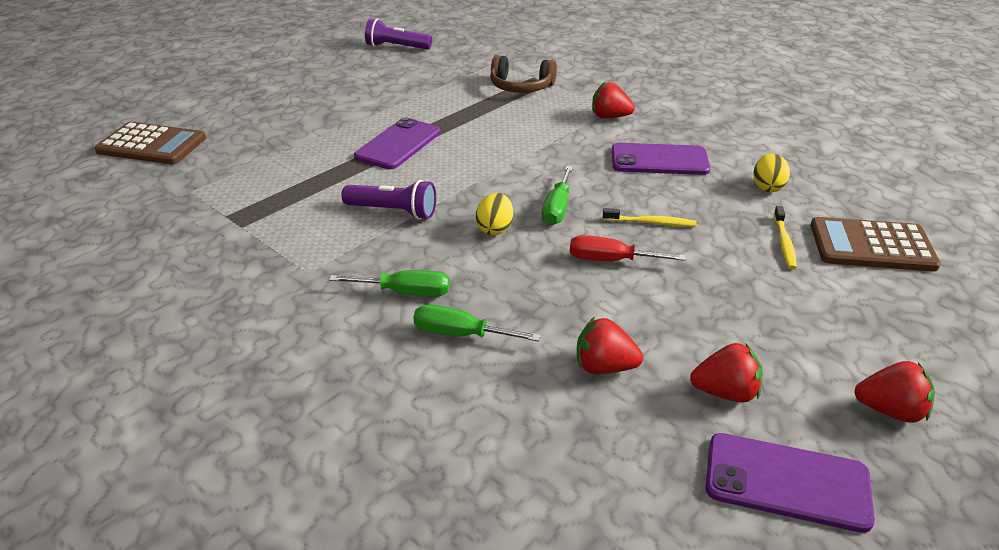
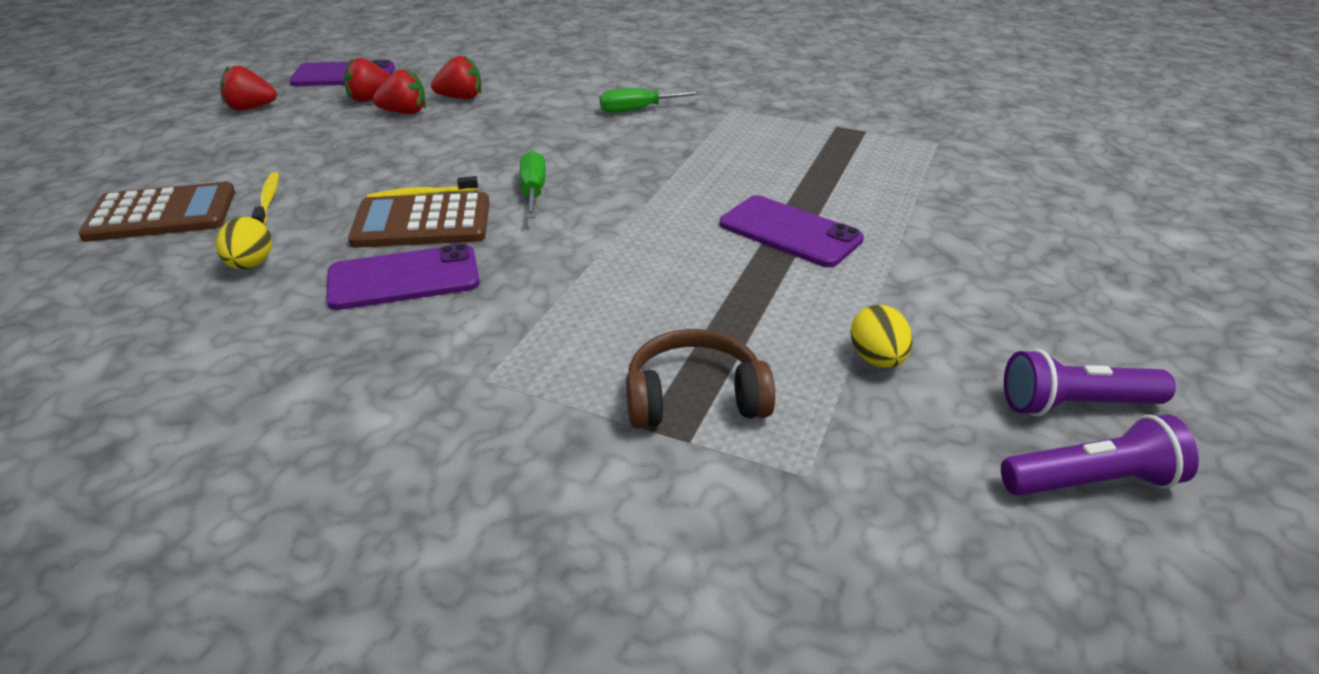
camera: 160 degrees right, 0 degrees up
brown calculator [95,122,206,164] -> brown calculator moved to [348,192,489,248]
purple flashlight [341,180,436,220] -> purple flashlight moved to [1004,349,1176,416]
purple phone [354,118,441,169] -> purple phone turned 60 degrees counterclockwise [720,195,864,267]
green screwdriver [413,305,541,342] -> none
yellow egg [476,193,513,235] -> yellow egg moved to [850,305,912,368]
red screwdriver [570,235,686,261] -> none
red strawberry [592,82,635,118] -> red strawberry moved to [373,69,426,114]

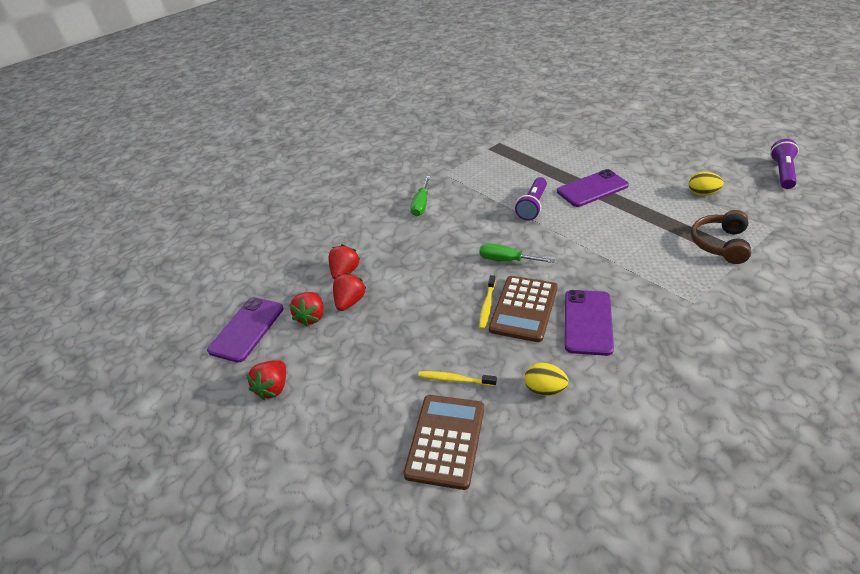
camera: 60 degrees left, 5 degrees up
purple flashlight [1004,349,1176,416] -> purple flashlight moved to [515,177,547,221]

